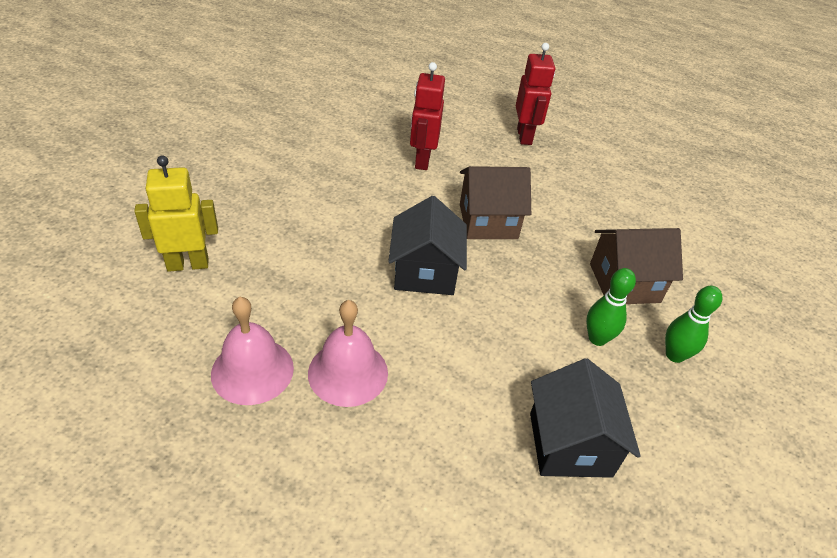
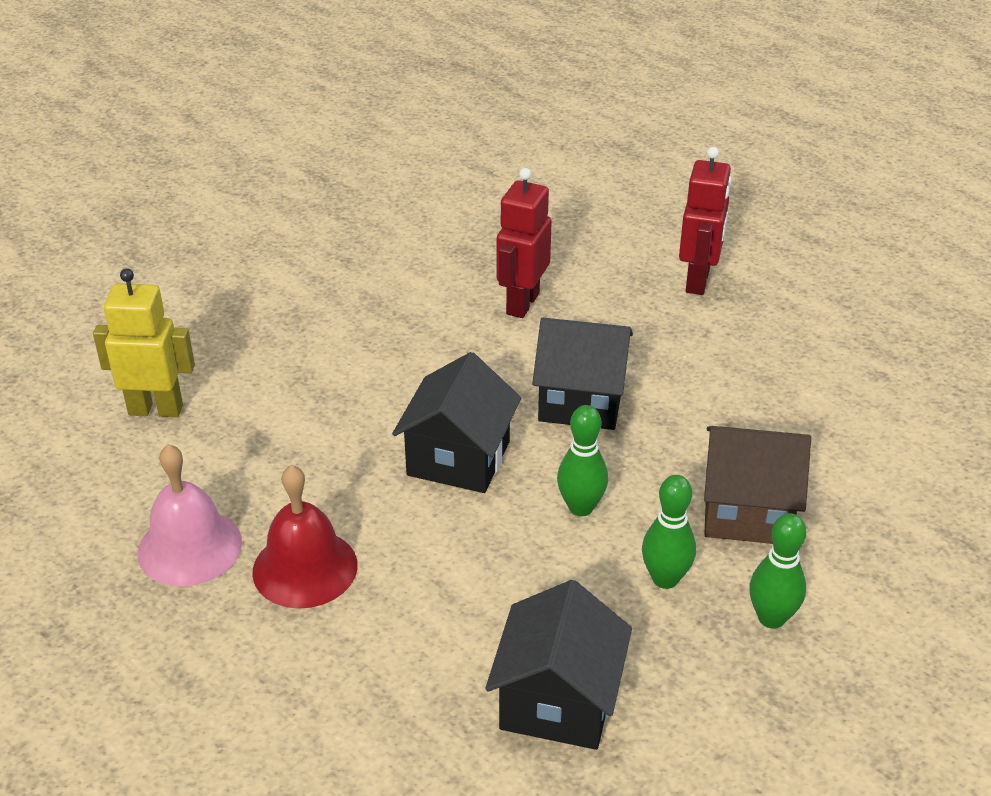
camera: 20 degrees right, 5 degrees down
pink bell [308,300,388,407] -> red bell [252,465,358,609]
brown house [460,166,531,239] -> black house [532,318,633,430]
none -> green bowling pin [557,405,608,516]

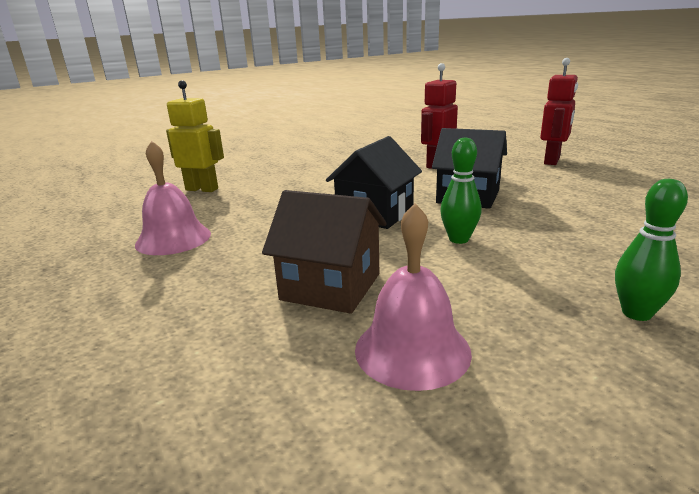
camera: 15 degrees right, 15 degrees down
red bell [252,465,358,609] -> none
black house [485,580,632,750] -> pink bell [355,203,472,391]
green bowling pin [642,475,696,589] -> none
brown house [704,426,811,544] -> brown house moved to [262,190,387,314]

